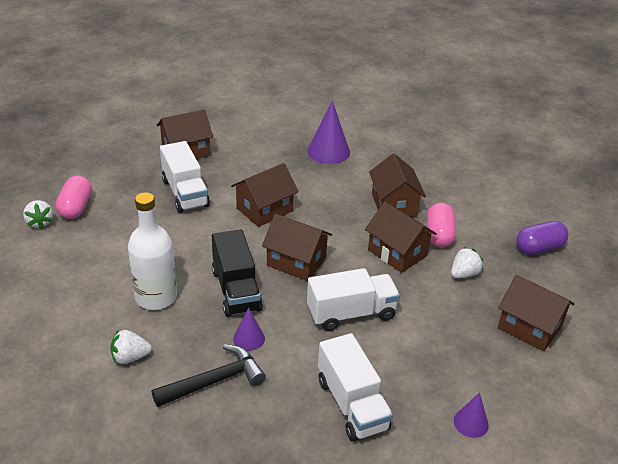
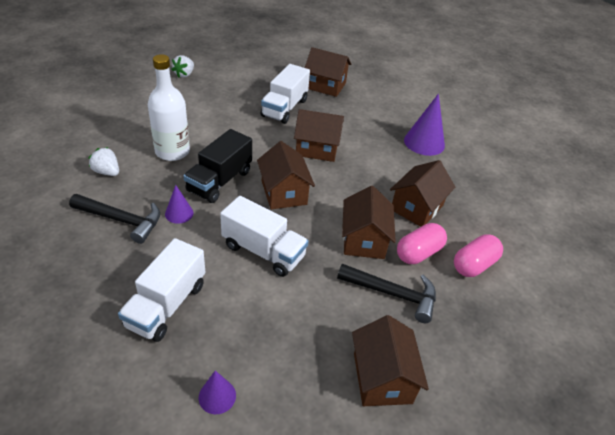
camera: 45 degrees right, 5 degrees up
pink capsule [56,175,92,219] -> pink capsule moved to [454,234,503,277]
white strawberry [451,247,483,278] -> black hammer [337,264,436,323]
purple capsule [516,221,569,255] -> none

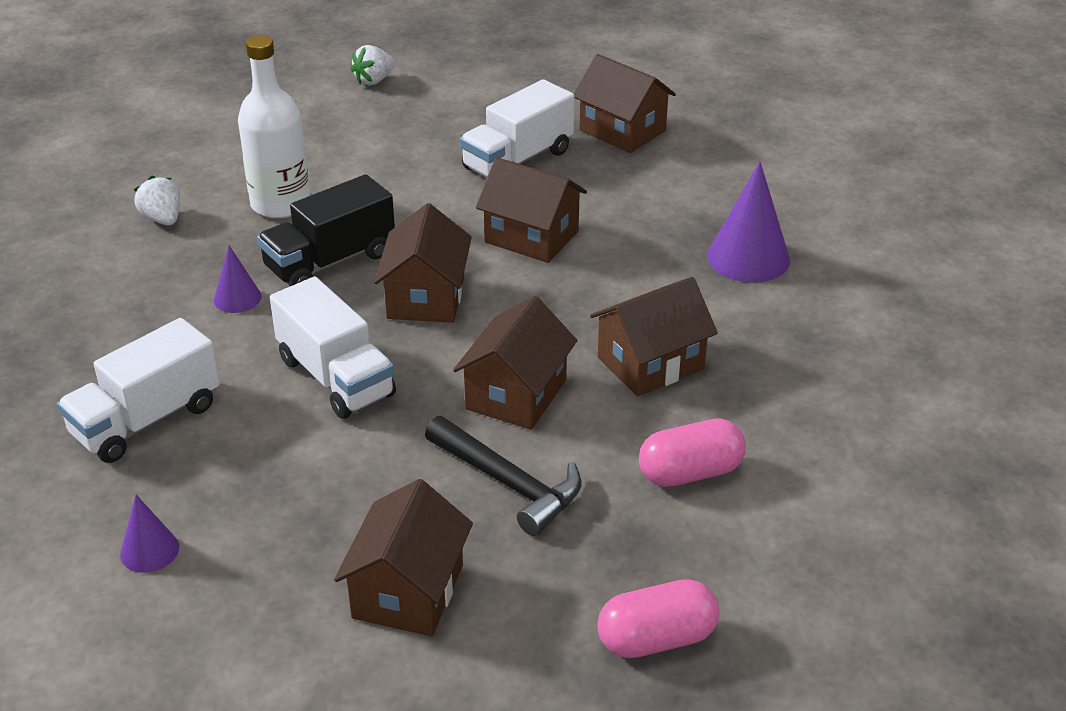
camera: 25 degrees right, 5 degrees down
black hammer [69,194,160,244] -> none
pink capsule [397,223,447,264] -> pink capsule moved to [597,579,719,658]

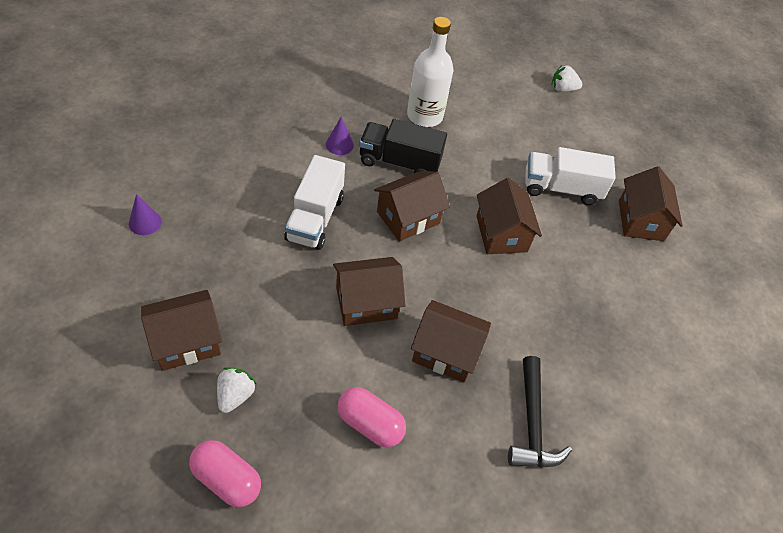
camera: 45 degrees right, 15 degrees up
white truck [57,318,220,463] -> none
white strawberry [134,176,180,225] -> white strawberry moved to [217,367,256,413]
black hammer [425,416,581,536] -> black hammer moved to [508,356,572,468]
purple cone [707,161,790,283] -> none

